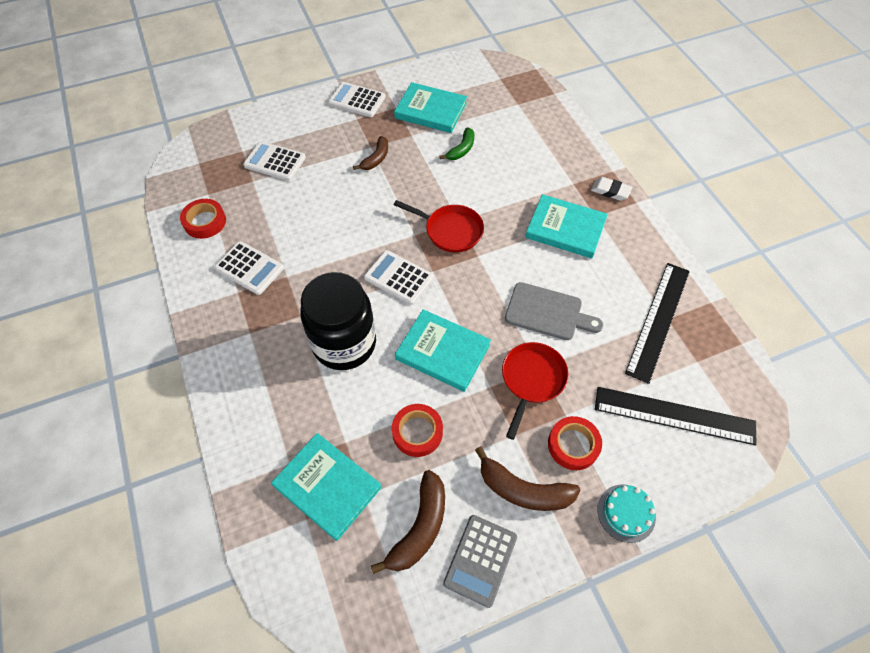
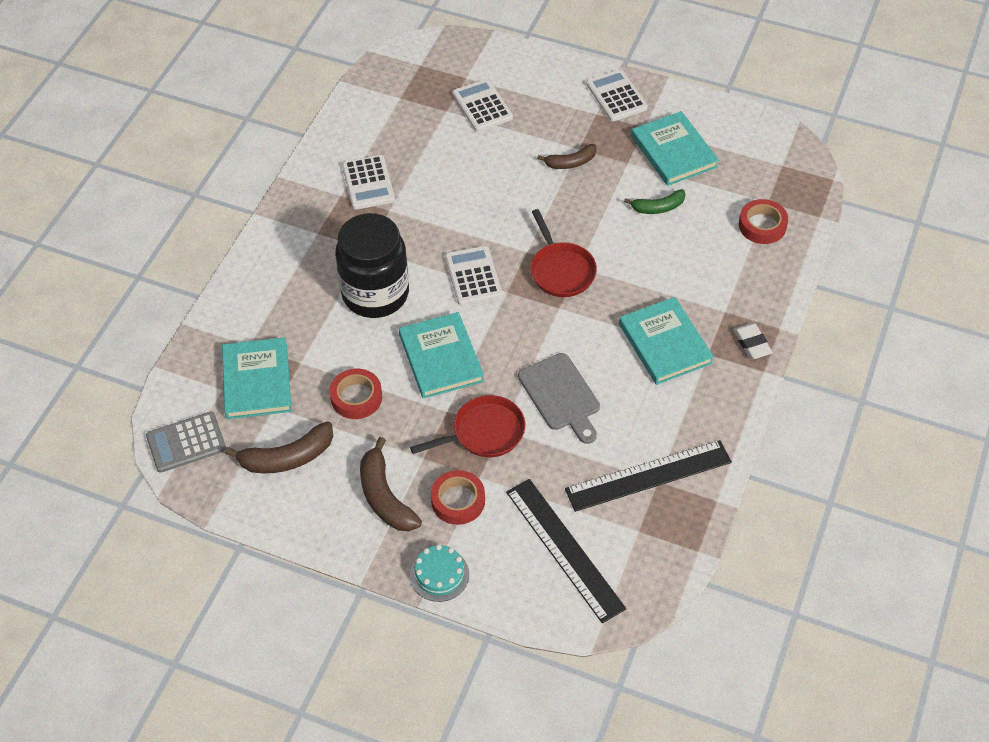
camera: 45 degrees right, 5 degrees down
red tape [180,199,226,239] -> red tape moved to [739,199,788,244]
grey calculator [443,515,517,608] -> grey calculator moved to [146,412,226,473]

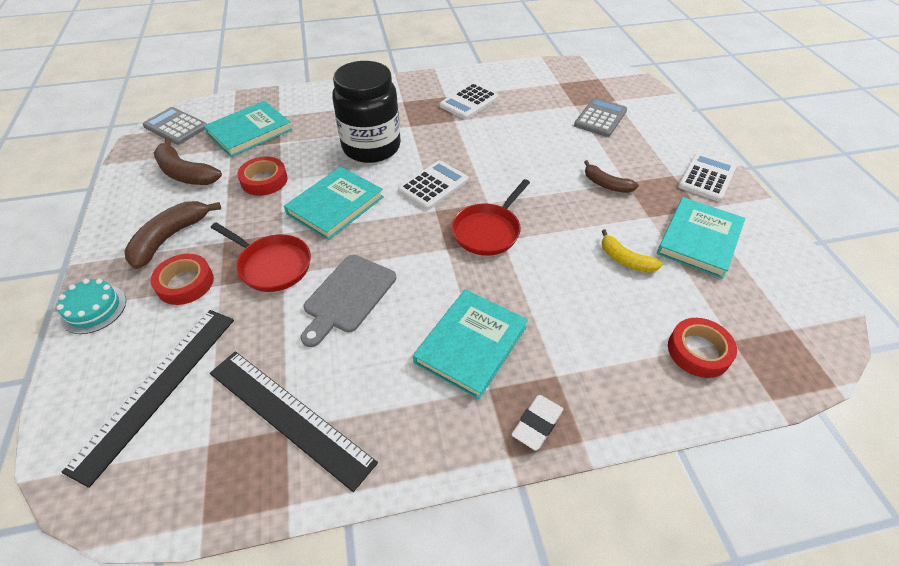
camera: 55 degrees right, 5 degrees down
white calculator [452,79,513,132] -> grey calculator [574,98,627,137]
green banana [624,189,686,214] -> yellow banana [602,229,662,273]

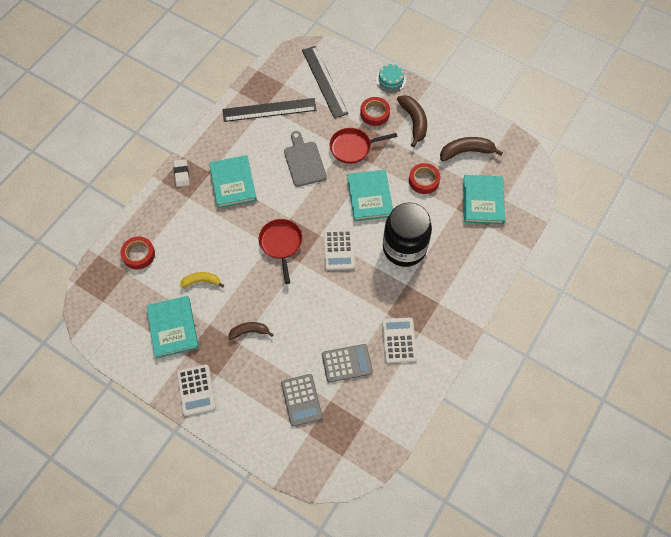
camera: 135 degrees right, 15 degrees up
grey calculator [143,107,207,145] -> grey calculator moved to [322,344,373,382]

